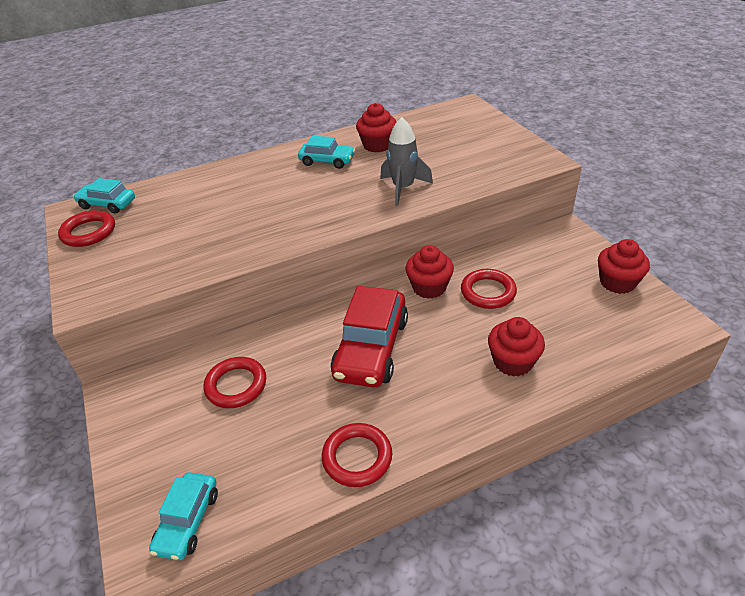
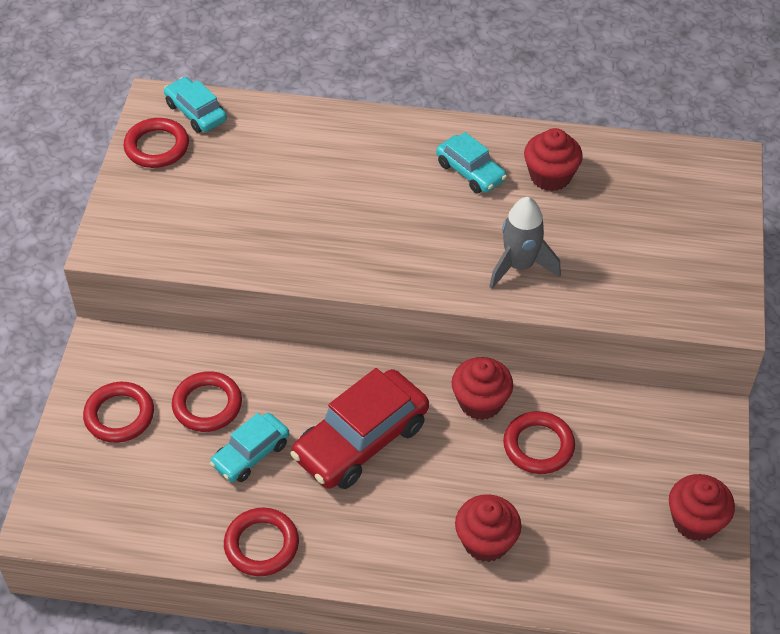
camera: 30 degrees right, 10 degrees up
turquoise car [149,472,218,560] -> turquoise car moved to [210,413,289,482]
none -> red ring [83,382,154,443]

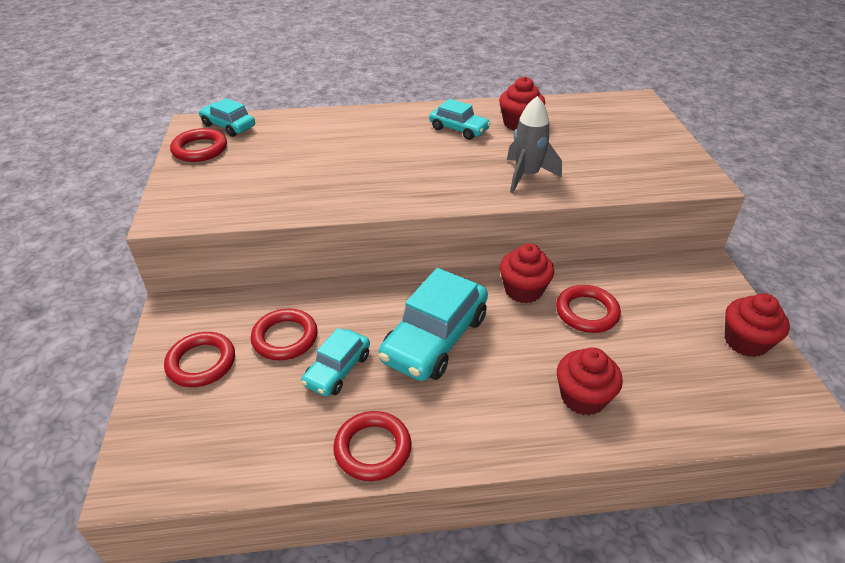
camera: 15 degrees left, 10 degrees down
red car [290,368,429,489] -> turquoise car [379,268,488,381]

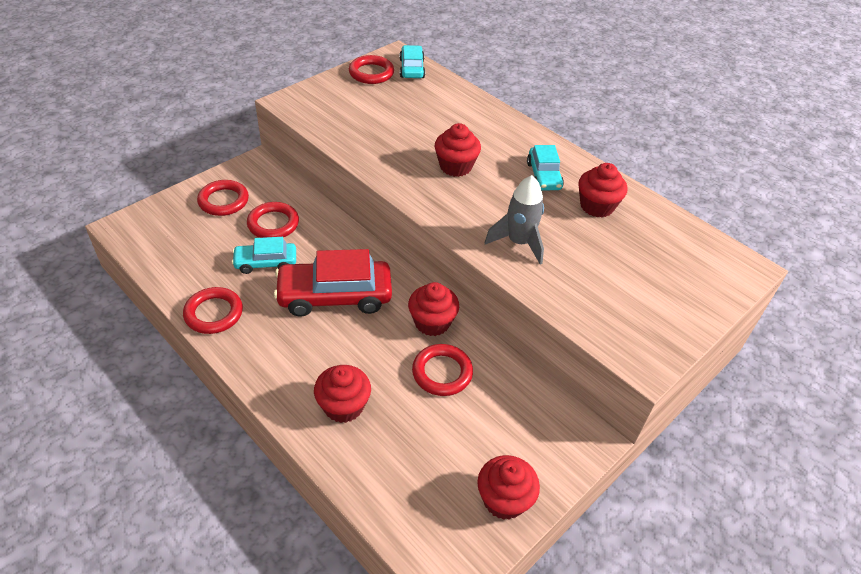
camera: 50 degrees right, 5 degrees up
turquoise car [379,268,488,381] -> red car [274,249,392,317]
none -> red cupcake [435,123,481,177]

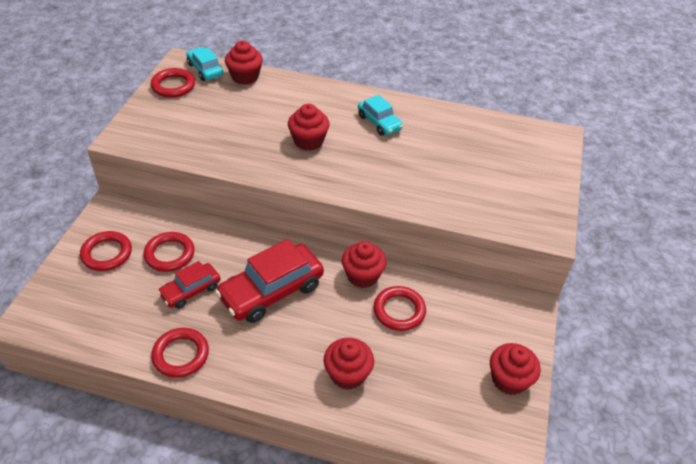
camera: 30 degrees left, 0 degrees up
turquoise car [232,237,296,274] -> red car [158,261,220,309]
grey rocket [484,175,544,265] -> none
red cupcake [578,163,627,217] -> red cupcake moved to [225,41,263,85]

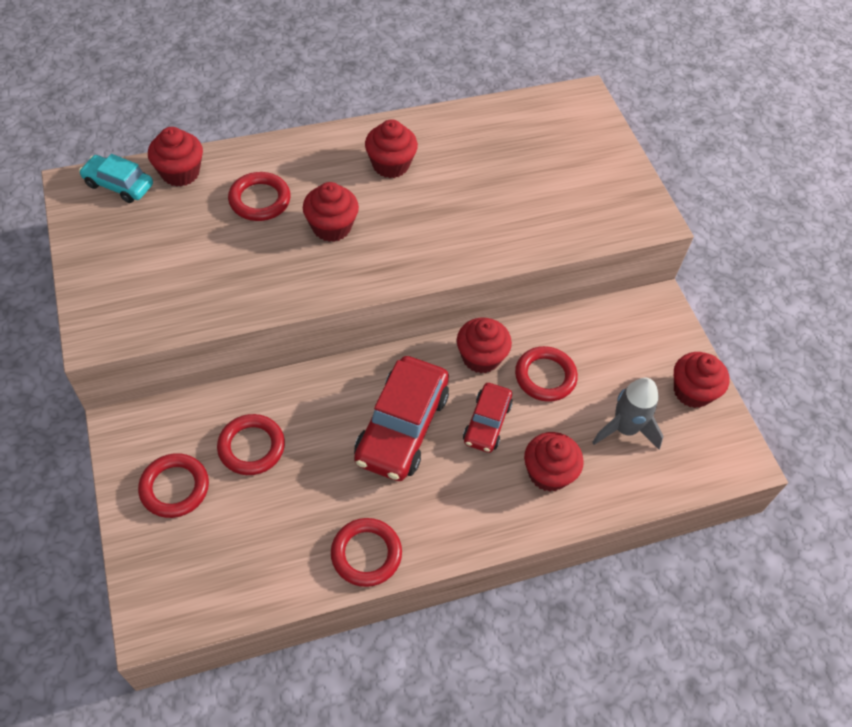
camera: 35 degrees left, 10 degrees up
red ring [151,68,195,98] -> red ring moved to [228,172,291,221]
red car [158,261,220,309] -> red car moved to [463,383,513,453]
turquoise car [358,95,403,136] -> red cupcake [365,119,418,178]
none -> grey rocket [592,377,664,449]

